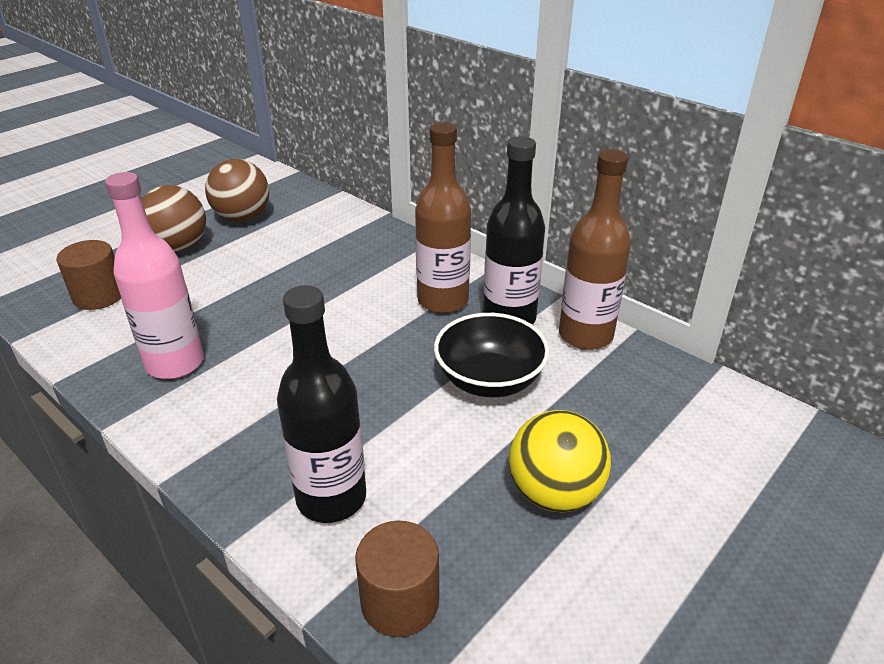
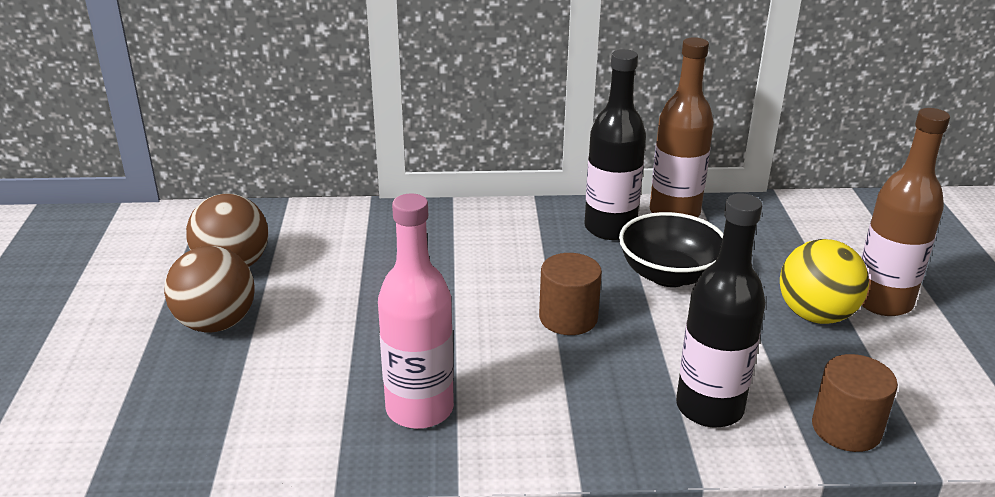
camera: 45 degrees left, 5 degrees down
brown cylinder [56,240,121,310] -> brown cylinder moved to [539,253,602,335]
brown bottle [415,122,471,314] -> brown bottle moved to [861,108,950,316]

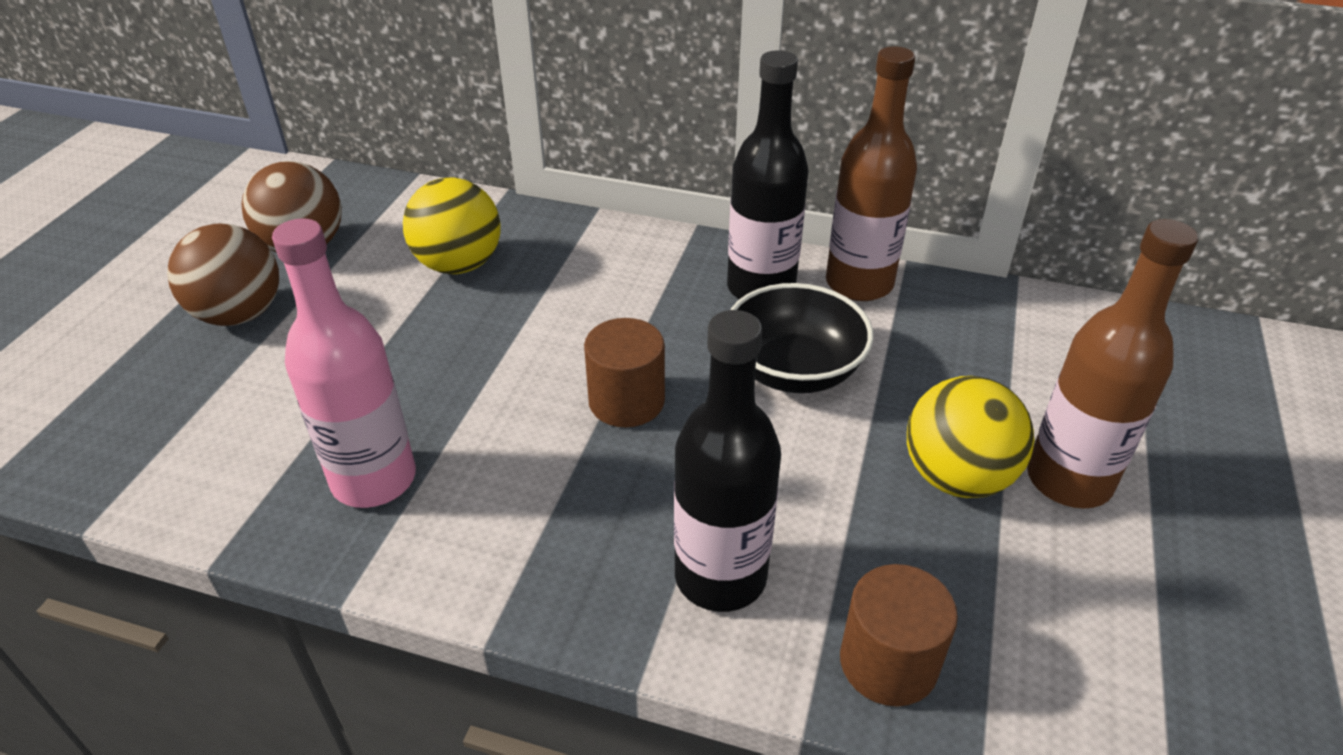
camera: 20 degrees right, 10 degrees up
none -> yellow ball [403,177,500,274]

